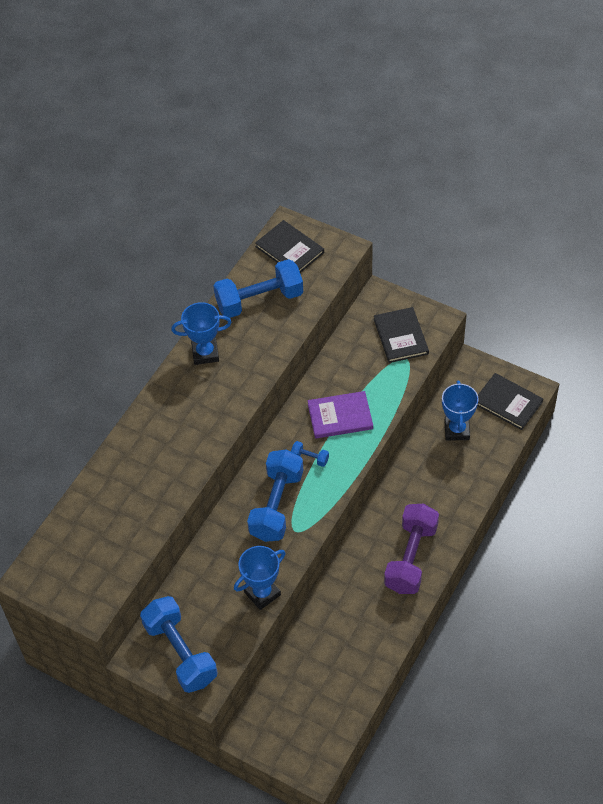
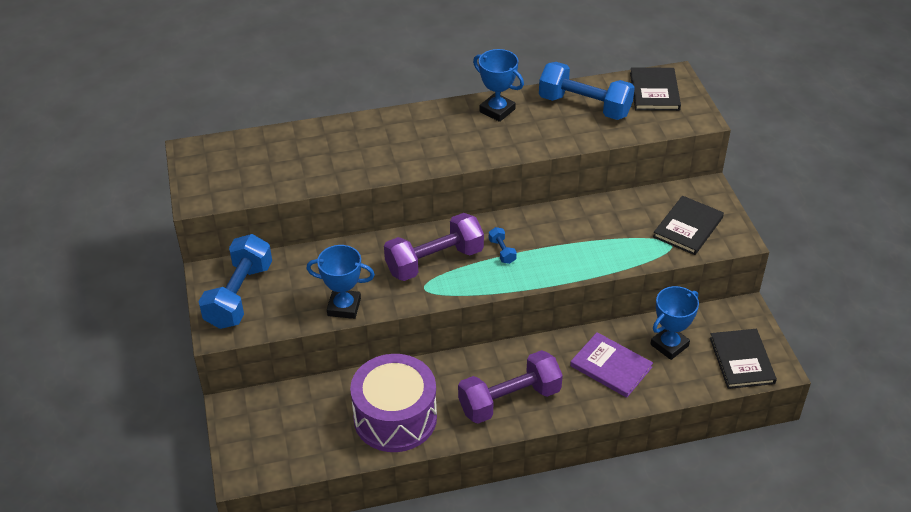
camera: 45 degrees right, 10 degrees down
blue dumbbell [247,449,303,542] -> purple dumbbell [384,213,484,281]
purple book [308,391,373,439] -> purple book moved to [570,332,653,398]
none -> purple drum [350,354,437,452]

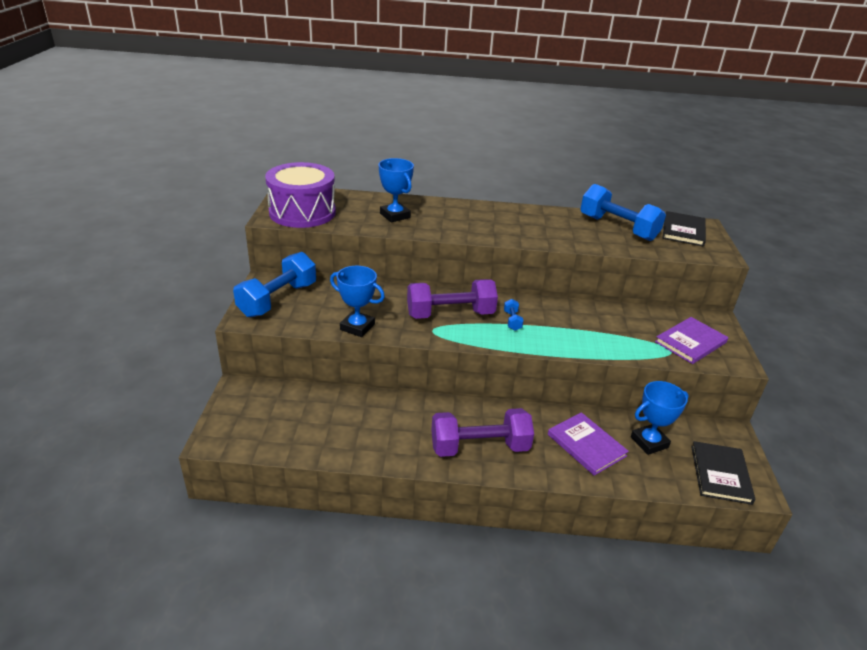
camera: 15 degrees right, 10 degrees down
purple drum [350,354,437,452] -> purple drum moved to [265,162,336,228]
blue trophy [473,49,524,122] -> blue trophy moved to [379,158,414,222]
black book [653,196,724,255] -> purple book [655,317,728,364]

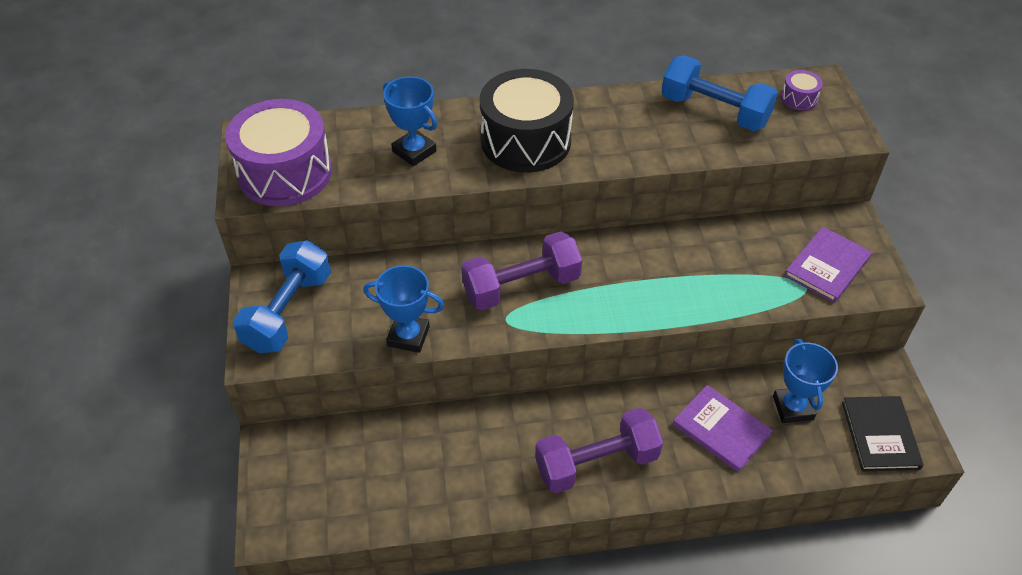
camera: 10 degrees left, 15 degrees up
blue dumbbell [504,299,524,331] -> none
blue trophy [631,381,689,455] -> blue trophy turned 60 degrees counterclockwise [773,339,838,423]
black book [663,211,706,246] -> purple drum [781,70,823,111]
none -> black drum [480,69,574,172]

